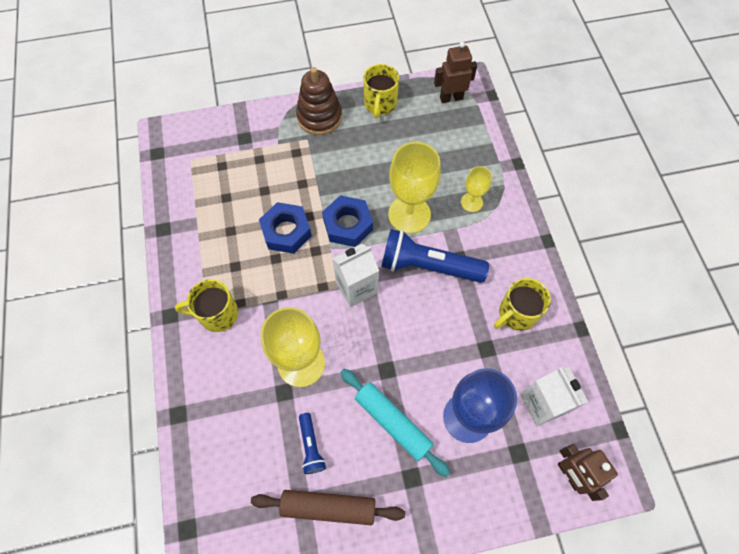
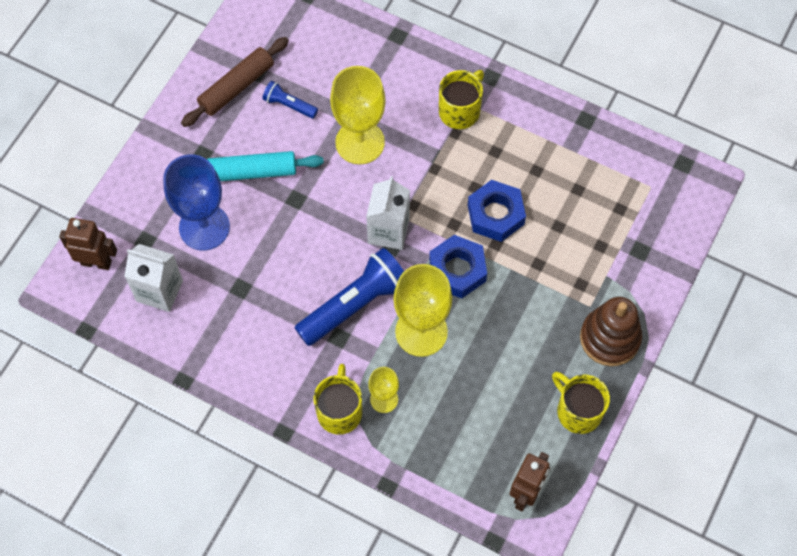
camera: 130 degrees right, 0 degrees up
yellow mug [494,278,551,331] -> yellow mug moved to [314,364,362,435]

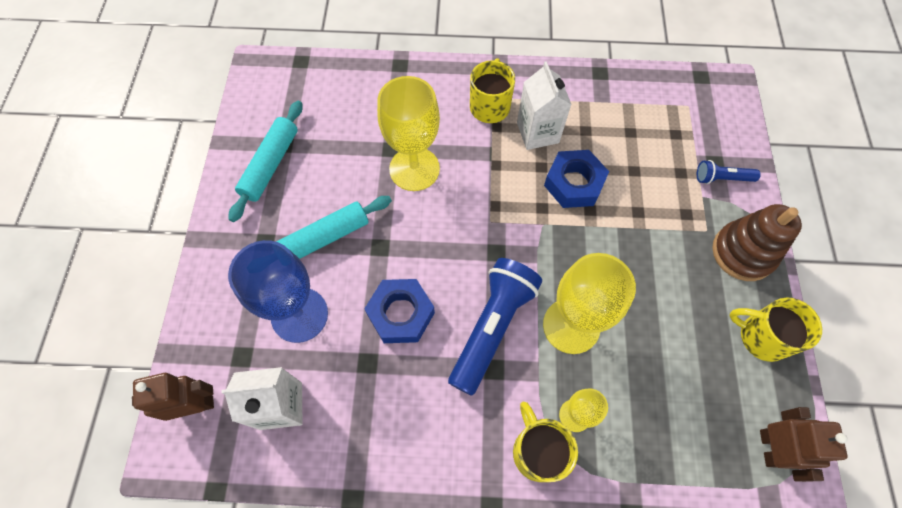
camera: 25 degrees left, 0 degrees up
brown rolling pin [181,37,289,127] -> turquoise rolling pin [229,101,303,222]
blue flashlight [262,81,318,118] -> blue flashlight moved to [697,160,761,184]
white carton [366,176,410,250] -> white carton moved to [517,61,572,150]
blue nut [429,235,487,299] -> blue nut moved to [364,279,435,343]

